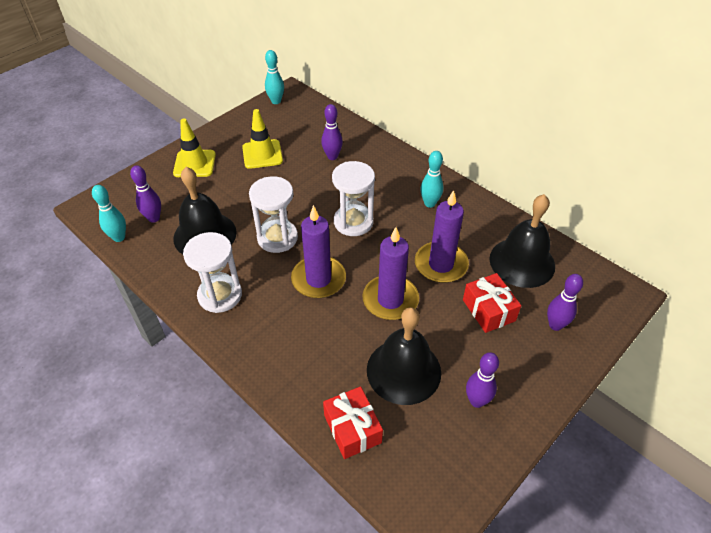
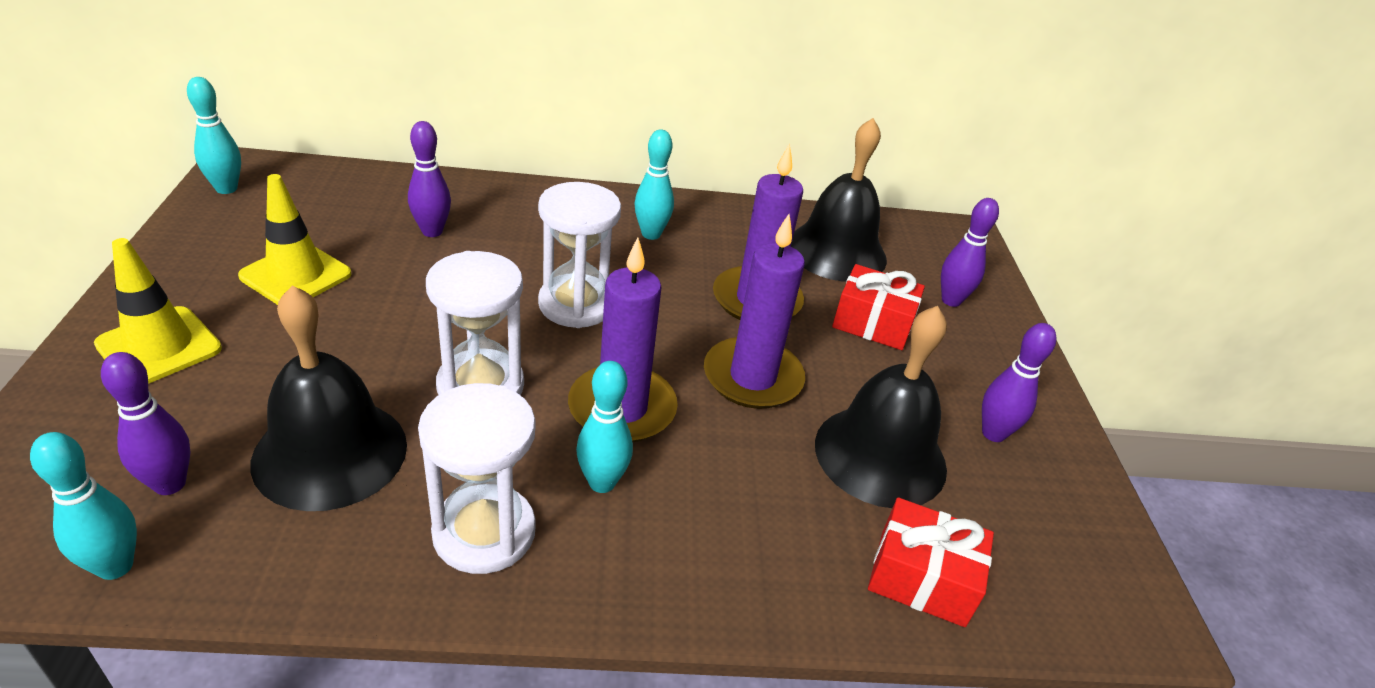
camera: 50 degrees left, 10 degrees down
none -> turquoise bowling pin [576,361,633,493]

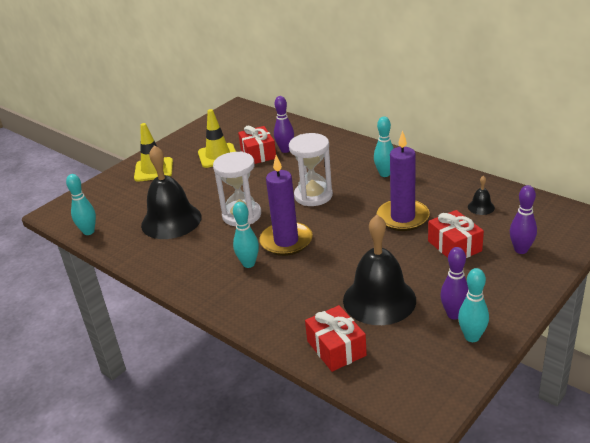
camera: 50 degrees right, 5 degrees down
purple bowling pin [101,352,191,495] -> none
turquoise bowling pin [187,77,241,194] -> turquoise bowling pin moved to [458,268,489,342]
white hourglass [418,383,536,574] -> none
purple candle [704,214,805,409] -> none
black bell [791,118,887,282] -> black bell [468,176,495,215], size x0.42
none -> red gift [238,126,276,164]

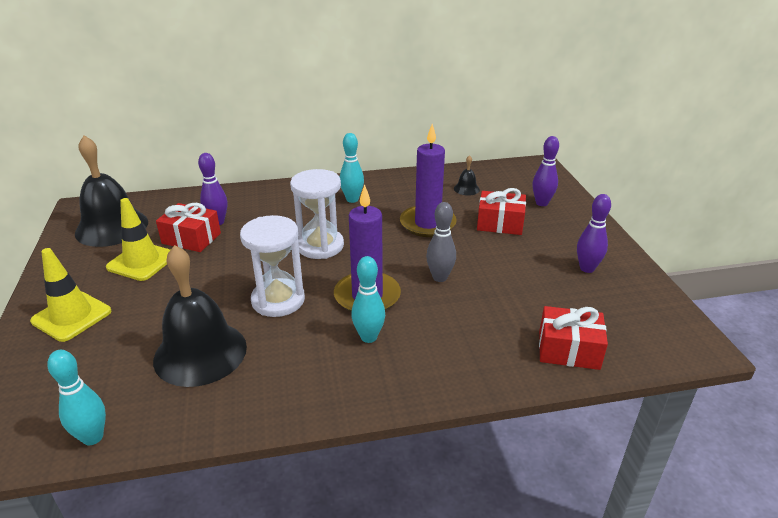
camera: 55 degrees left, 0 degrees up
black bell [343,215,416,325] -> black bell moved to [75,135,148,247]
turquoise bowling pin [458,268,489,342] -> none
none -> grey bowling pin [426,202,456,282]

